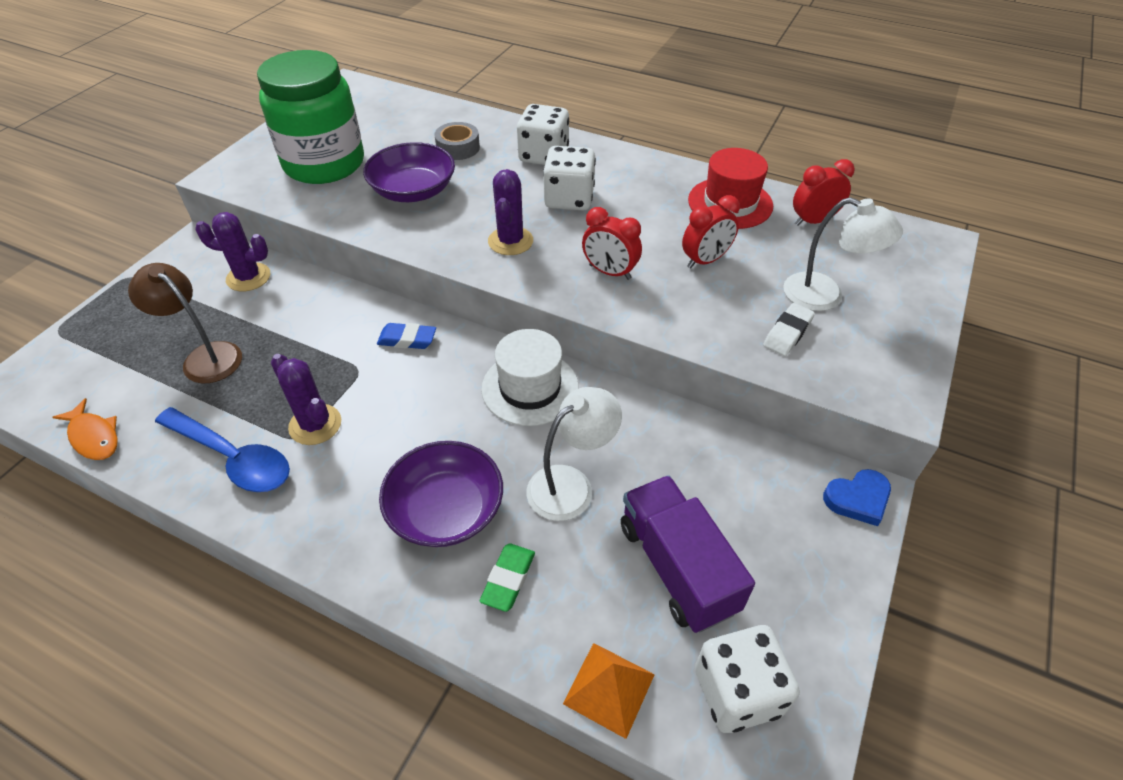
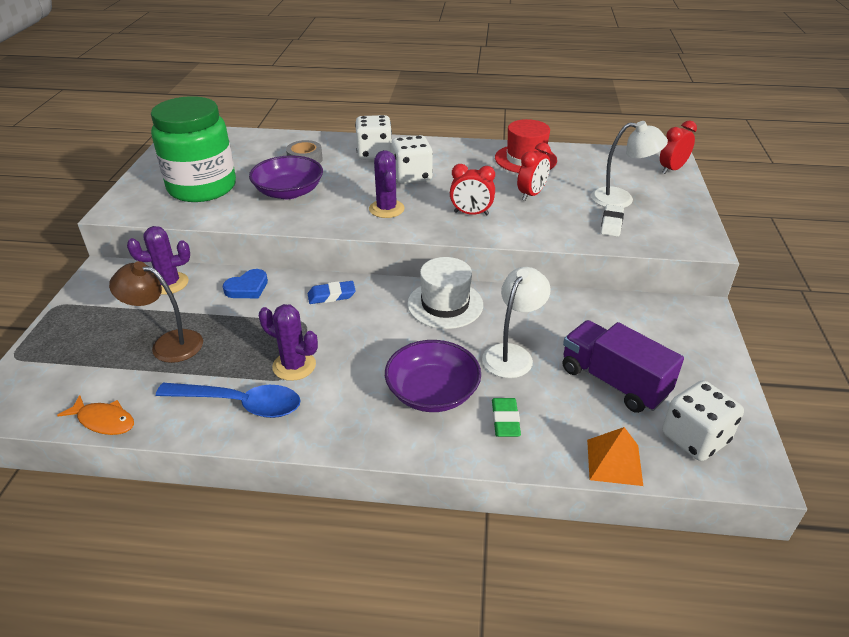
camera: 20 degrees left, 10 degrees down
red clock [793,159,855,226] -> red clock moved to [660,120,697,174]
blue heart [823,469,891,526] -> blue heart moved to [223,269,268,298]

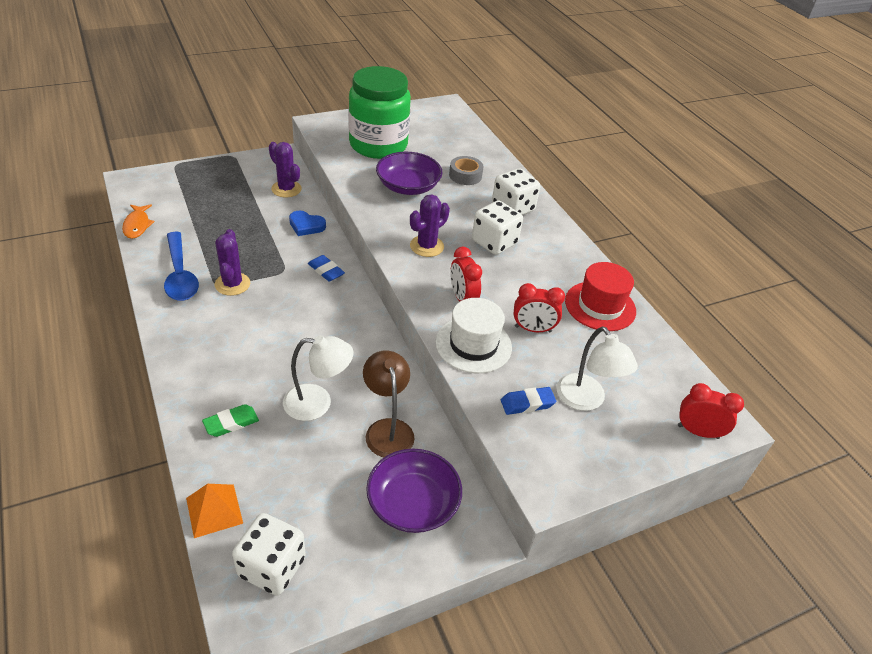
camera: 55 degrees right, 5 degrees up
brown lamp [109,261,203,363] -> brown lamp moved to [363,350,415,457]
purple bowl [385,340,481,412] -> purple bowl moved to [366,449,462,533]
white hat [407,257,483,329] -> white hat moved to [435,298,512,373]
purple truck [563,320,684,413] -> none
white eraser [601,205,624,237] -> blue eraser [501,387,556,415]

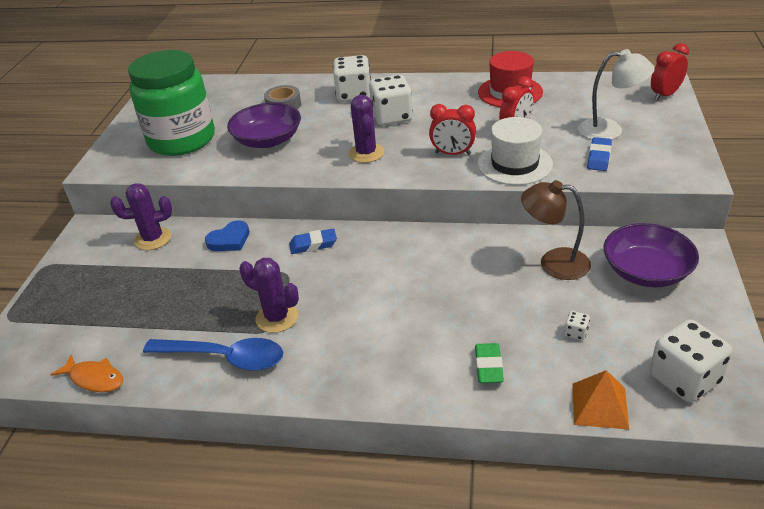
camera: 50 degrees left, 5 degrees down
white lamp [283,335,353,421] -> none
none -> white dice [564,311,590,340]

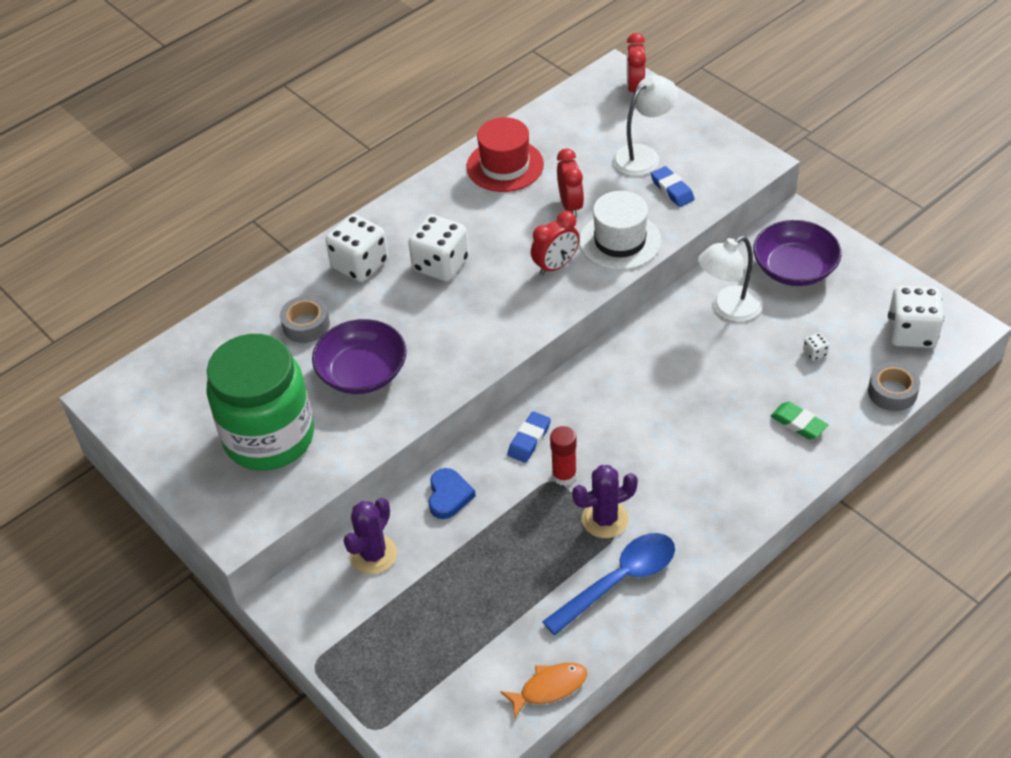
camera: 50 degrees left, 10 degrees up
purple cactus [348,95,385,163] -> none
brown lamp [521,180,591,280] -> white lamp [698,236,763,322]
orange pyramid [572,370,629,430] -> grey tape [868,362,920,411]
none -> red glue stick [550,426,577,486]

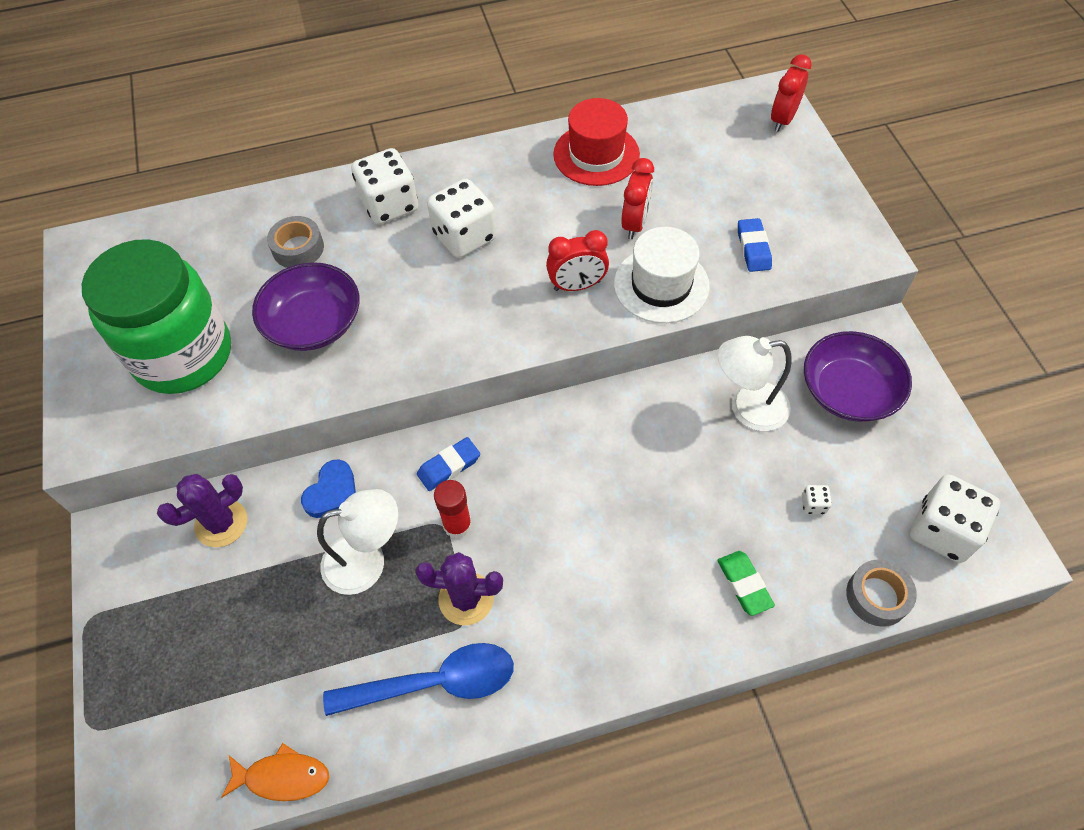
camera: 25 degrees right, 10 degrees up
white lamp [612,75,678,176] -> white lamp moved to [317,489,398,595]

